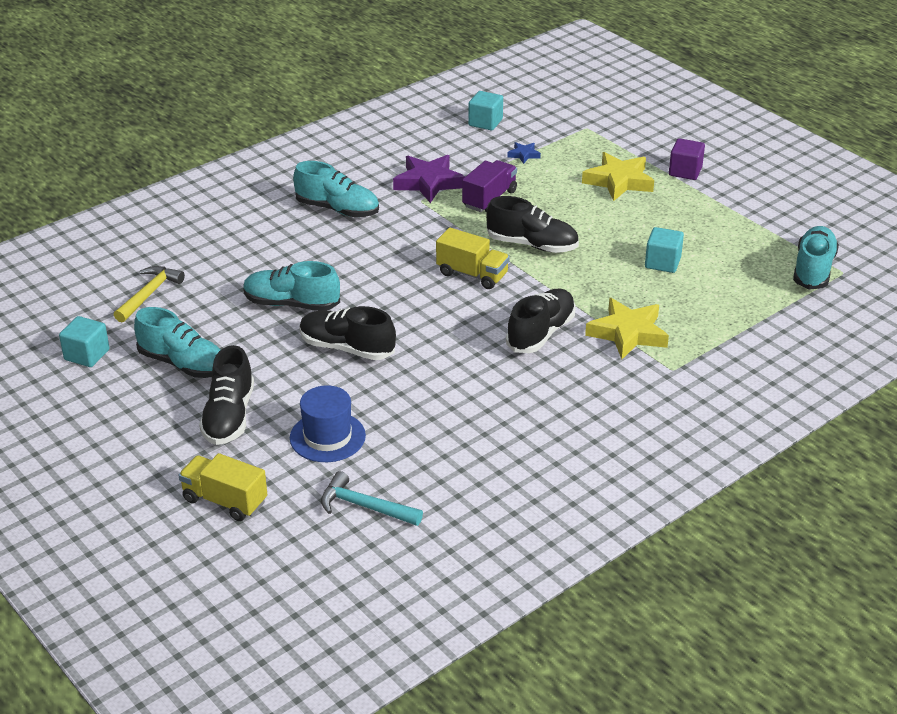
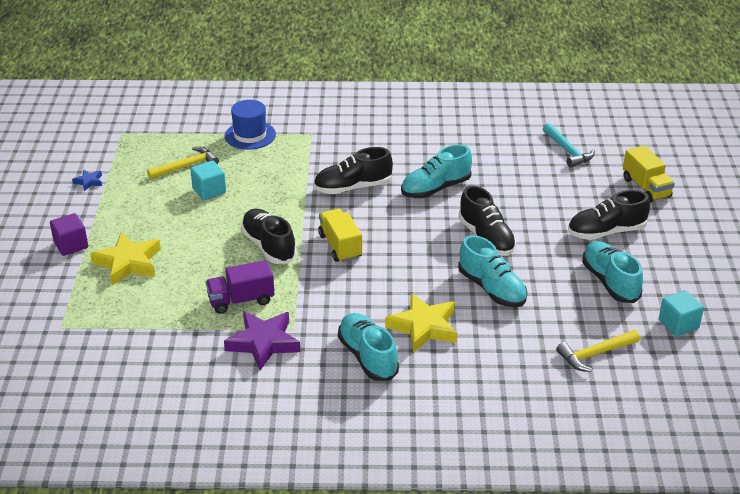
camera: 140 degrees left, 0 degrees up
black shoe [199,345,254,445] -> black shoe turned 150 degrees counterclockwise [568,190,650,240]
blue hat [290,385,366,462] -> blue hat moved to [225,100,276,150]
turquoise cube [468,91,503,130] -> none
blue star [507,142,541,164] -> blue star moved to [72,169,102,191]
yellow star [585,298,669,360] -> yellow star moved to [385,293,458,353]
turquoise shoe [793,226,839,290] -> turquoise shoe moved to [401,144,472,198]
none -> yellow hammer [147,147,219,180]

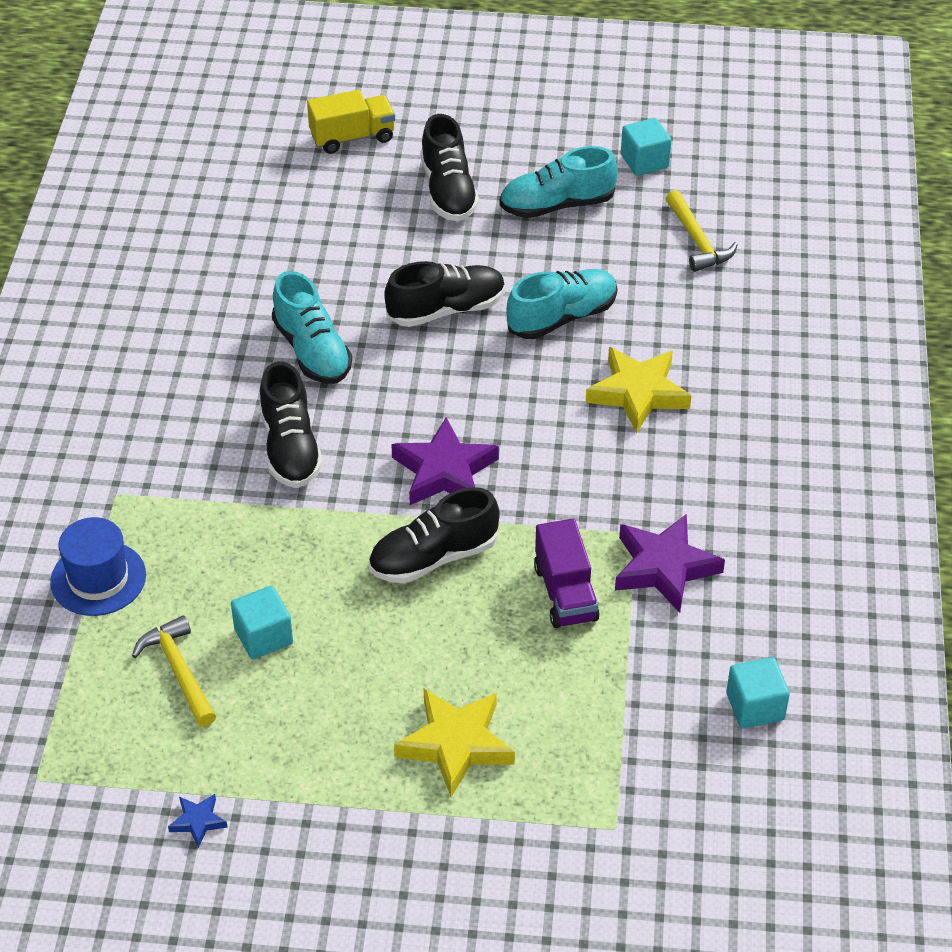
camera: 85 degrees left, 10 degrees up
purple cube [50,213,88,256] -> none
yellow truck [318,209,362,262] -> purple star [391,417,499,505]
turquoise shoe [338,313,399,381] -> none
turquoise hammer [543,123,595,167] -> none
none -> turquoise cube [726,657,790,728]

